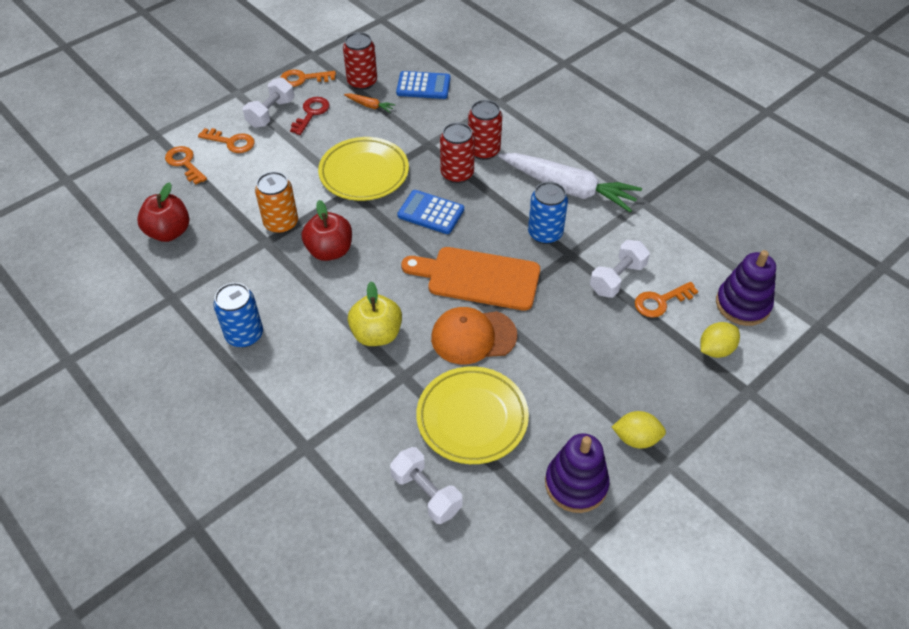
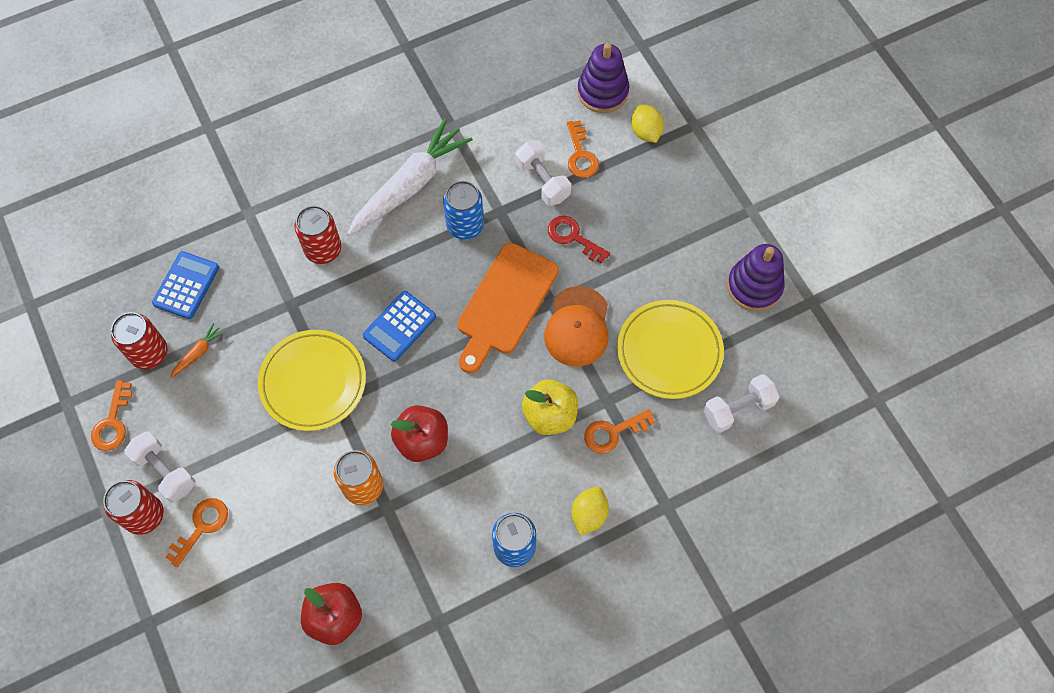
camera: 75 degrees left, 15 degrees up
orange key [165,146,207,185] -> orange key moved to [584,409,655,454]
red key [290,97,329,135] -> red key moved to [548,216,610,263]
red can [440,122,475,183] -> red can moved to [103,480,164,535]
yellow lemon [612,411,666,449] -> yellow lemon moved to [571,487,609,536]

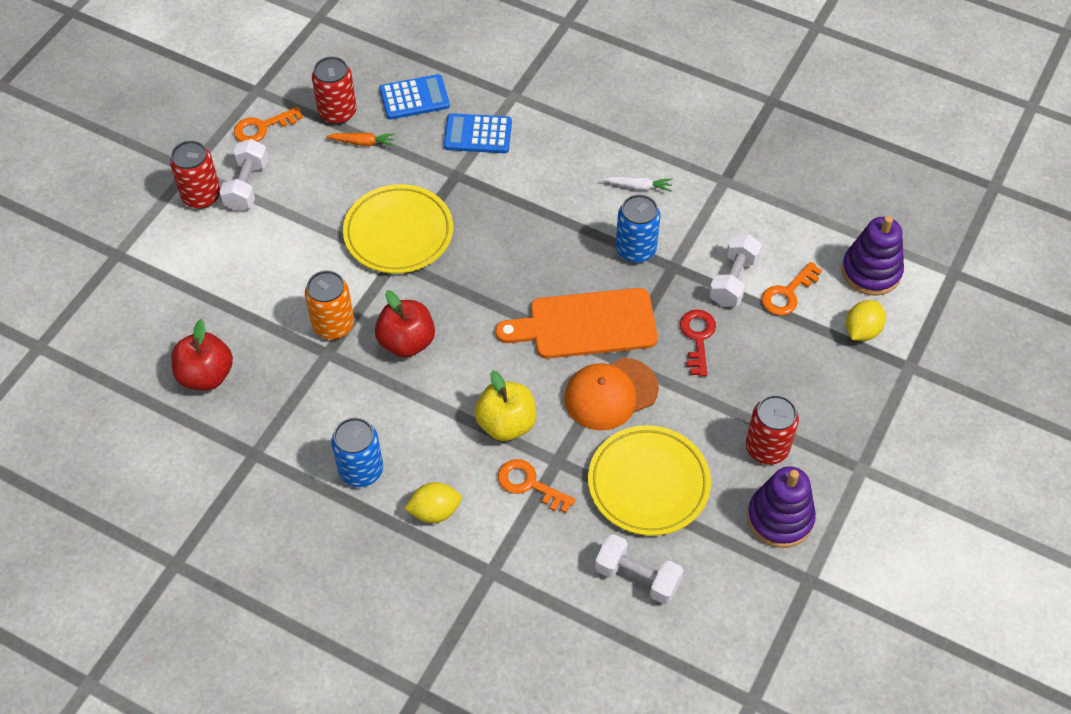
camera: 55 degrees right, 10 degrees down
orange key [165,498,228,567] -> none
red can [294,206,341,264] -> red can moved to [746,395,799,465]
white carrot [347,118,473,236] -> white carrot [602,176,672,192], size x0.40
blue calculator [363,291,436,362] -> blue calculator moved to [444,113,512,153]

